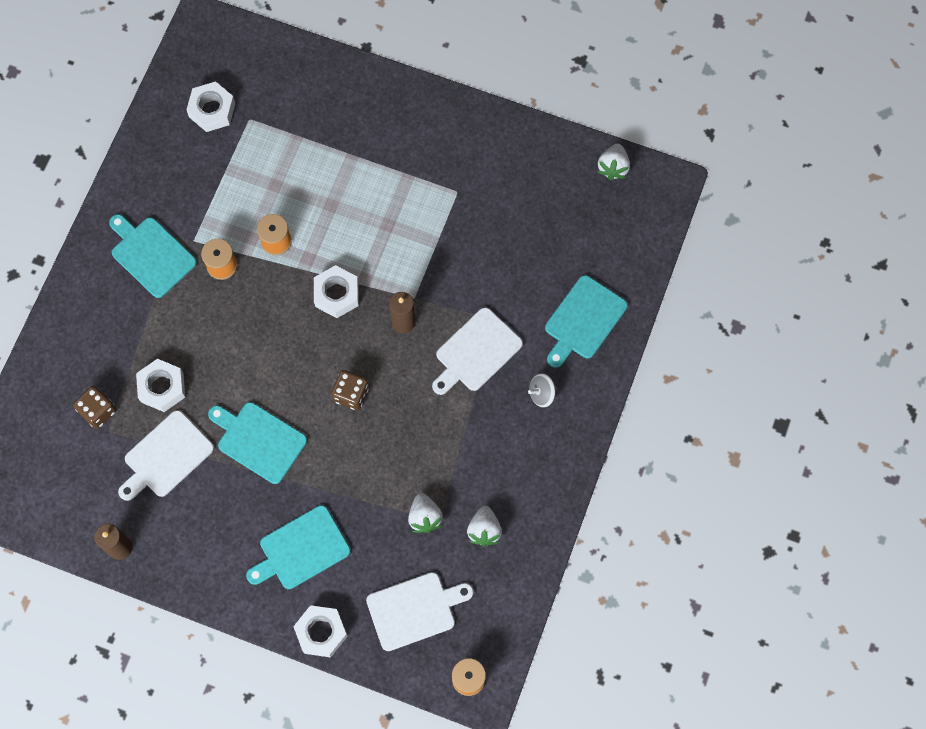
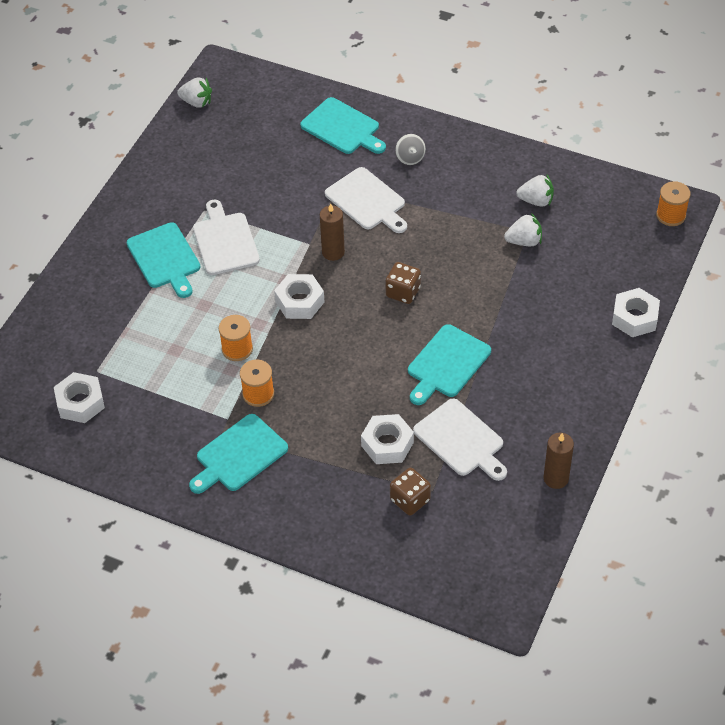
camera: 85 degrees left, 20 degrees down
turquoise cutting board [246,505,350,589] -> turquoise cutting board moved to [126,222,200,298]
white cutting board [366,572,473,651] -> white cutting board moved to [193,200,260,275]

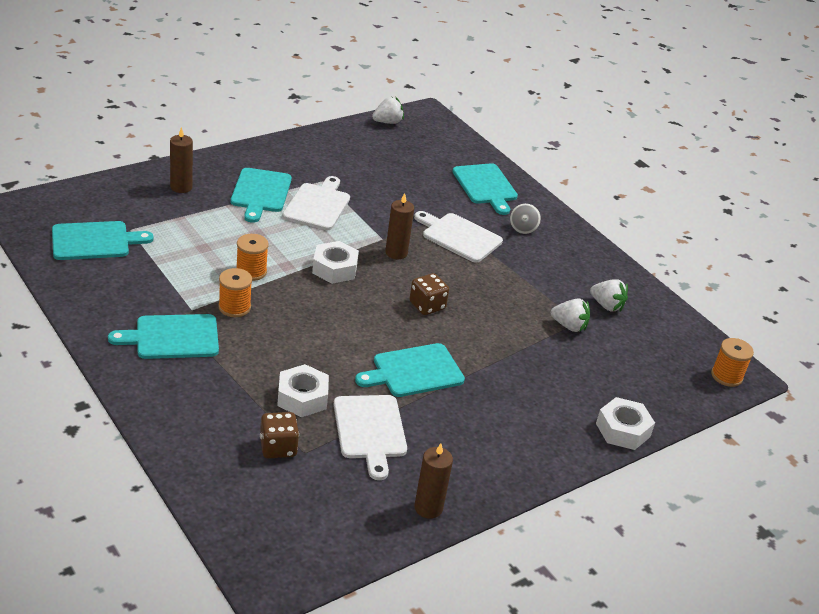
camera: 25 degrees right, 15 degrees down
white nut [54,372,105,423] -> turquoise cutting board [52,221,154,260]
white strawberry [177,78,212,108] -> white strawberry turned 75 degrees counterclockwise [372,97,404,124]
white cutting board [325,167,407,233] -> white cutting board turned 135 degrees clockwise [414,211,503,263]
none -> brown candle [170,127,193,193]

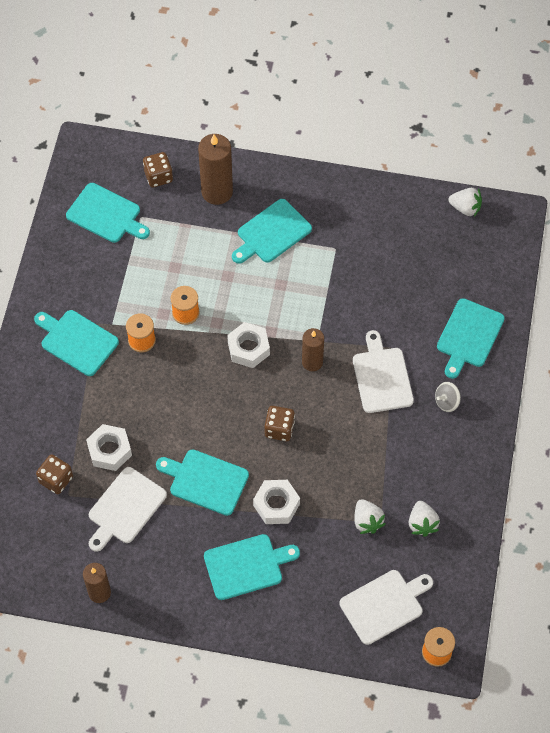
camera: 50 degrees right, 25 degrees up
brown candle [170,127,193,193] -> brown candle [198,134,233,205], size x1.57
white cutting board [282,176,350,230] -> white cutting board moved to [339,570,433,645]
white nut [596,397,655,450] -> white nut moved to [253,480,300,524]
none -> brown dice [143,152,173,187]
none -> turquoise cutting board [204,534,300,600]

